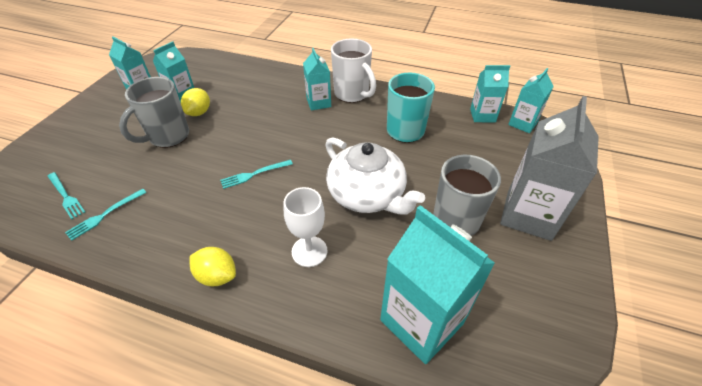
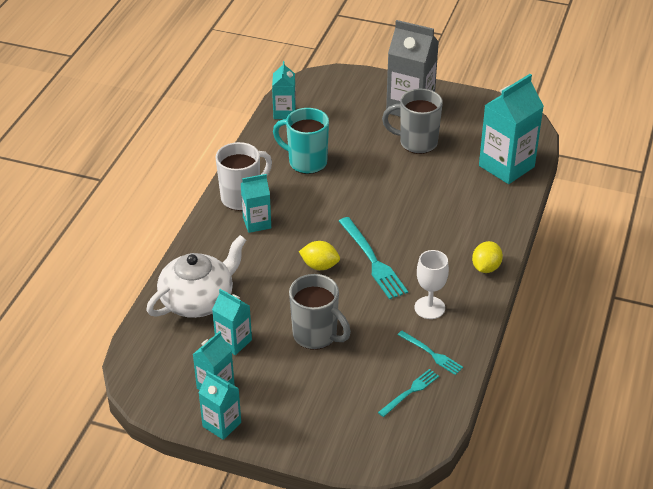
camera: 90 degrees left, 5 degrees down
yellow lemon [181,88,210,116] -> yellow lemon moved to [299,241,340,270]
turquoise fork [220,160,293,189] -> turquoise fork [339,217,408,299], size x1.72
white goblet [284,187,328,267] -> white goblet moved to [415,250,449,319]
white teapot [325,137,425,215] -> white teapot moved to [146,235,246,318]
turquoise carton [508,68,554,133] -> turquoise carton moved to [198,371,241,440]

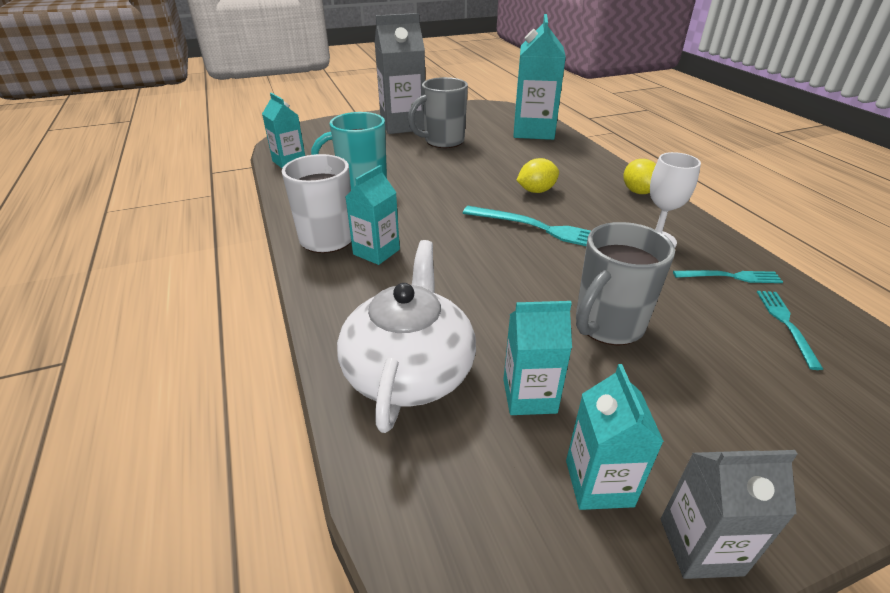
camera: 40 degrees left, 5 degrees down
turquoise carton [198,371,241,440] -> grey carton [661,450,798,579]
grey mug [289,274,351,350] -> grey mug turned 135 degrees clockwise [576,222,675,346]
yellow lemon [299,241,340,270] -> yellow lemon moved to [516,158,559,193]

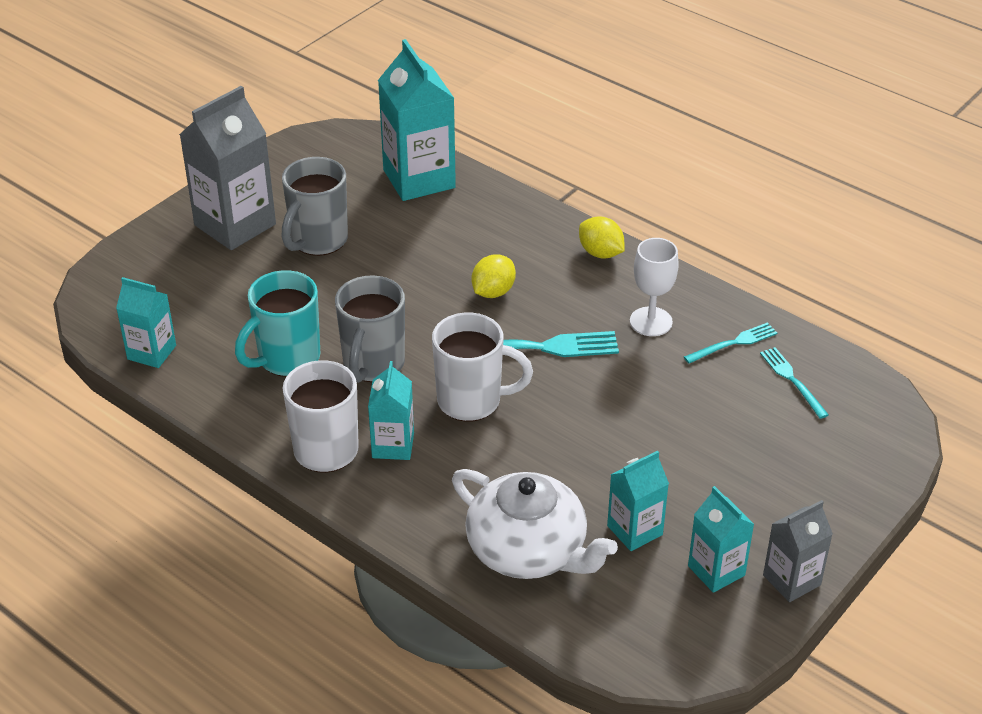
camera: 30 degrees left, 5 degrees up
white teapot [337,240,476,433] -> white teapot turned 150 degrees clockwise [452,469,618,579]
grey mug [576,222,675,346] -> grey mug moved to [335,275,405,383]
none -> white mug [432,312,533,422]

